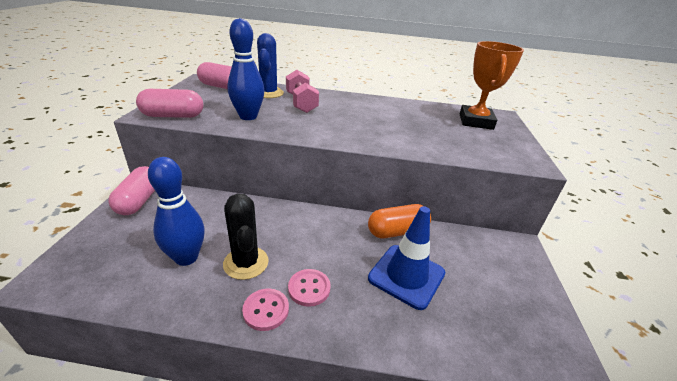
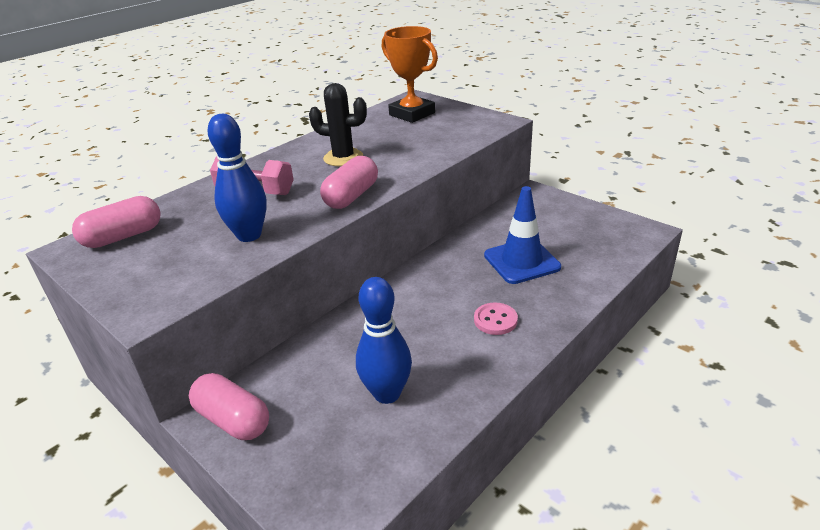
camera: 50 degrees left, 0 degrees up
pink capsule [136,89,203,118] -> pink capsule moved to [320,156,378,209]
black cactus [223,194,269,280] -> black cactus moved to [309,83,367,166]
pink button [242,288,289,331] -> none
blue cactus [257,33,284,98] -> none
orange capsule [368,204,431,238] -> none

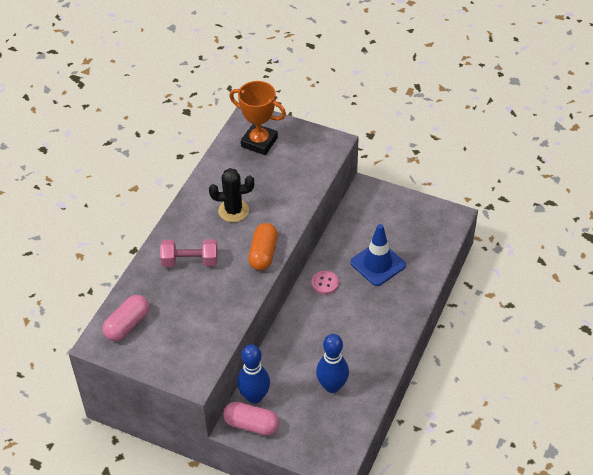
camera: 20 degrees left, 15 degrees up
blue bowling pin [207,114,267,242] -> blue bowling pin moved to [237,345,270,404]
pink capsule [320,156,378,209] -> orange capsule [248,223,278,270]
pink button [474,303,518,335] -> pink button moved to [311,271,339,294]

